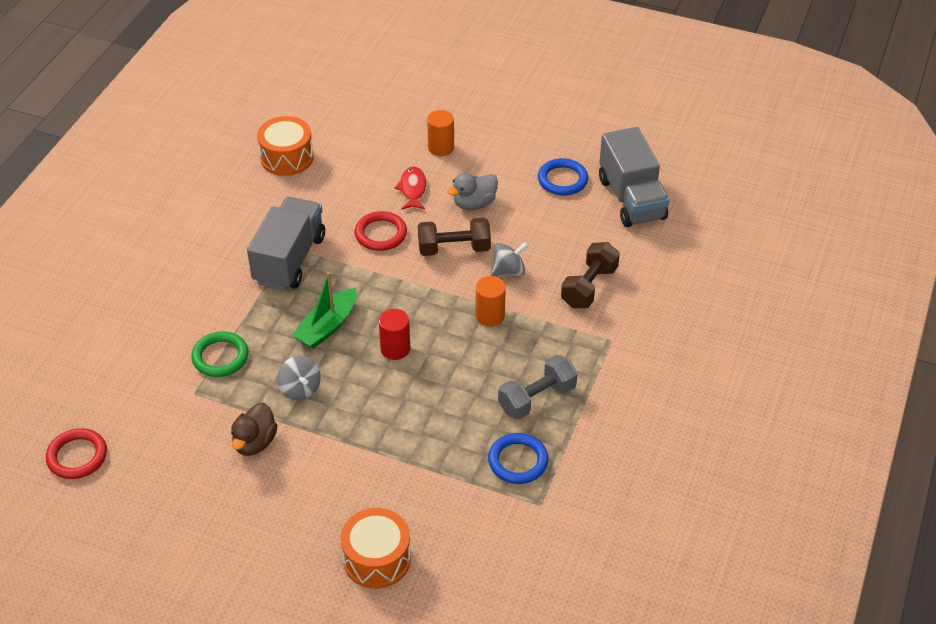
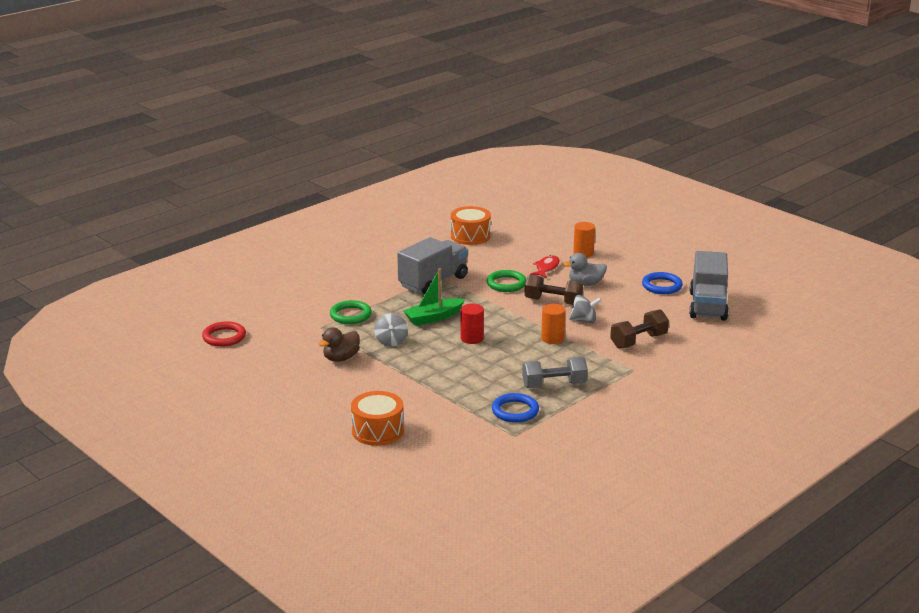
camera: 25 degrees right, 20 degrees down
red ring [355,211,407,251] -> green ring [487,270,526,292]

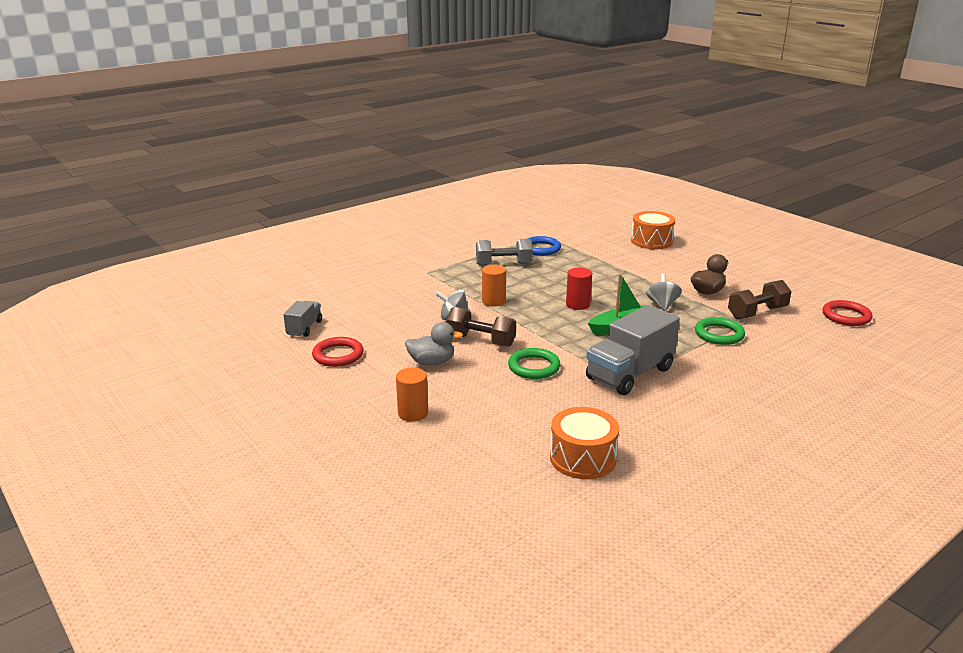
camera: 175 degrees left, 0 degrees up
red fish [530,255,560,278] -> none
brown dumbbell [610,309,669,349] -> brown dumbbell moved to [728,280,791,319]
blue ring [642,272,683,294] -> red ring [312,337,364,367]
grey truck [689,251,729,321] -> grey truck [283,301,322,337], size x0.53

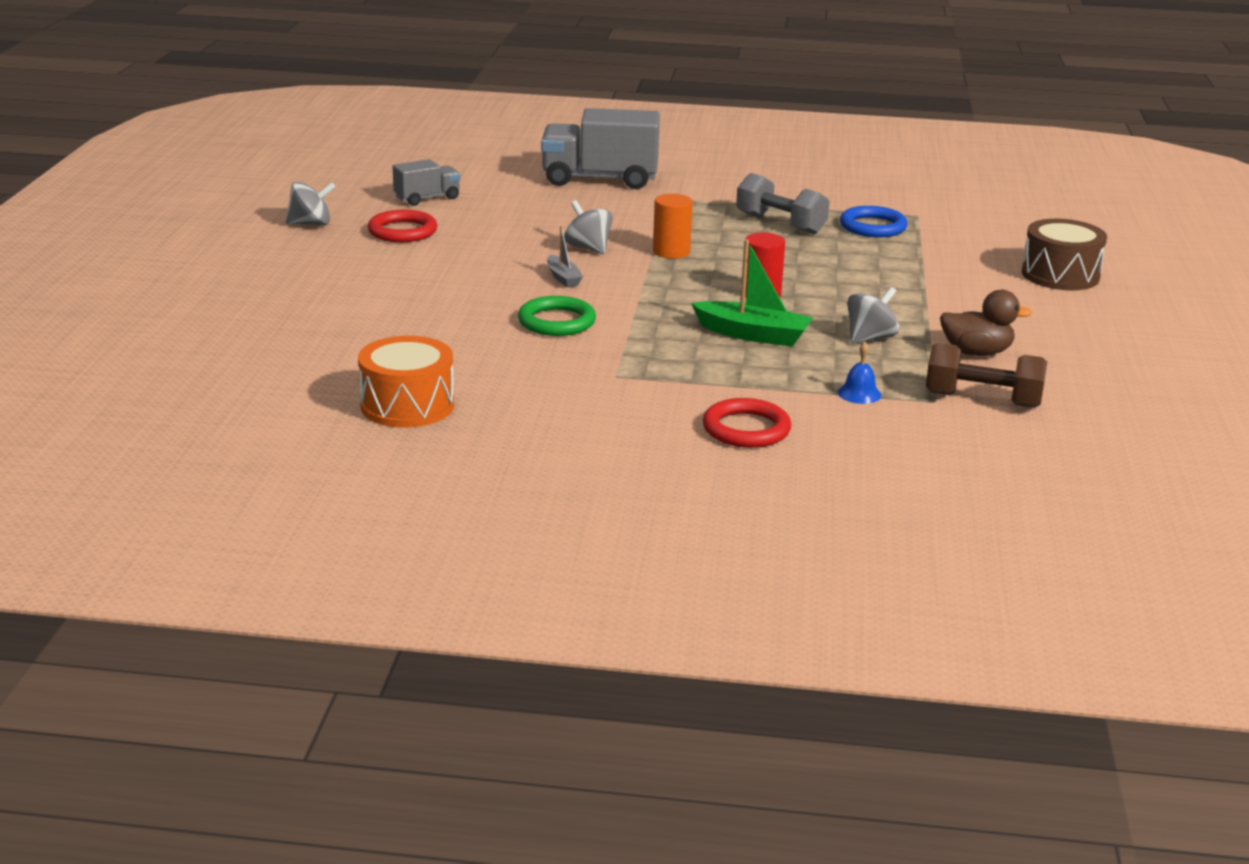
camera: 45 degrees right, 0 degrees up
orange cylinder [396,368,428,422] -> none
grey duck [405,322,463,366] -> none
brown dumbbell [446,307,516,347] -> grey boat [547,226,583,288]
grey truck [586,305,680,395] -> grey truck moved to [541,108,660,189]
orange drum [631,211,675,249] -> brown drum [1022,219,1107,290]
green ring [695,317,745,345] -> blue bell [838,342,881,404]
red ring [822,300,873,326] -> red ring moved to [703,398,791,448]
none -> grey spinning top [286,182,336,226]

